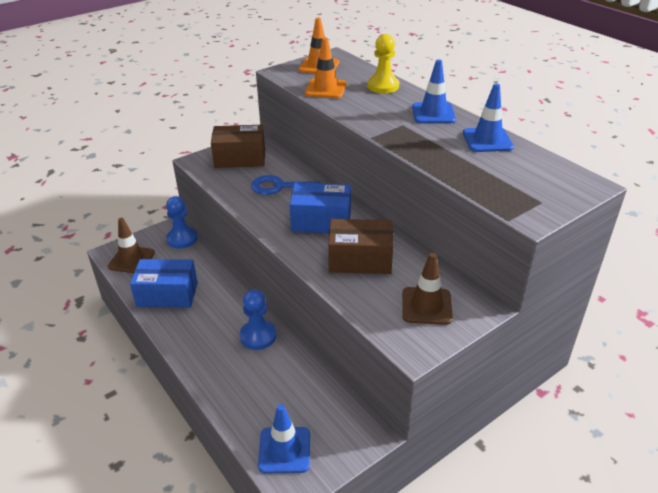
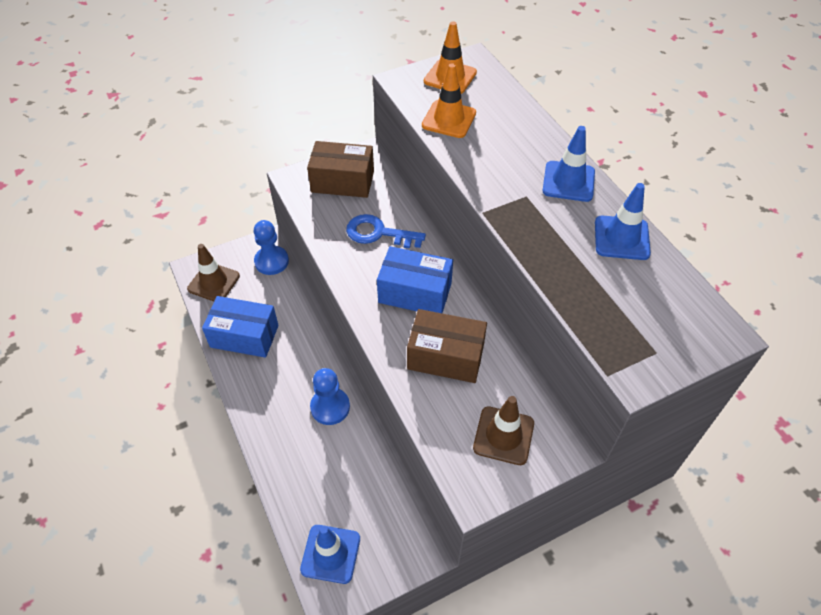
camera: 10 degrees right, 15 degrees up
yellow pawn [367,34,400,93] -> none

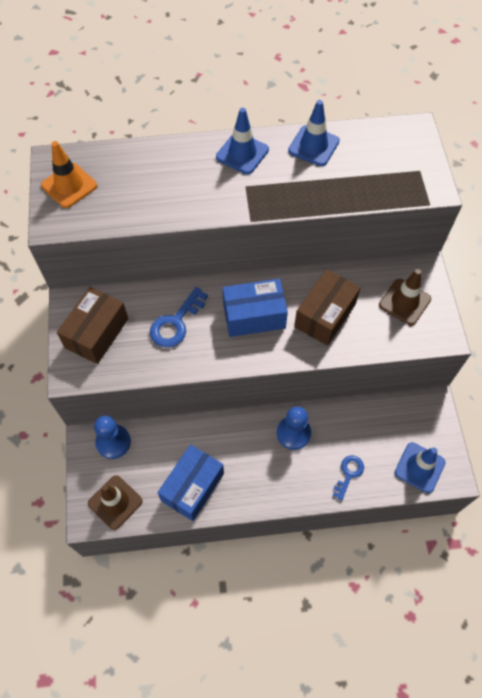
camera: 70 degrees left, 10 degrees up
blue box [377,246,453,313] -> blue box turned 45 degrees clockwise [222,279,288,337]
orange traffic cone [422,63,476,138] -> none
none -> blue key [333,455,364,501]

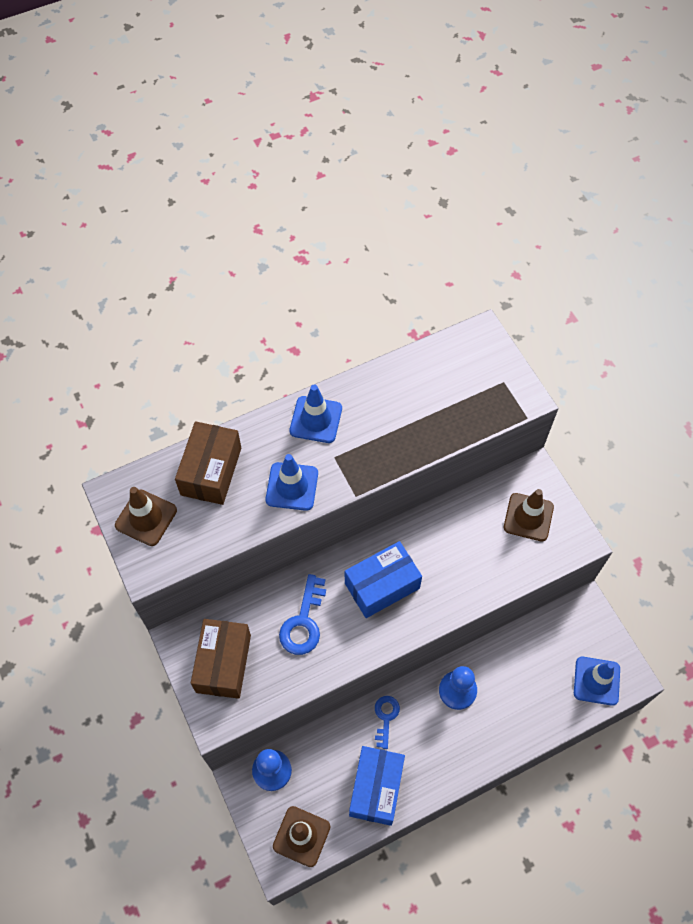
camera: 20 degrees left, 0 degrees up
orange traffic cone [41,141,97,208] -> brown traffic cone [115,487,177,546]
blue traffic cone [288,100,340,166] -> blue traffic cone moved to [265,454,318,511]
brown box [294,269,361,346] -> brown box moved to [175,421,241,505]
blue key [333,455,364,501] -> blue key moved to [375,696,400,749]

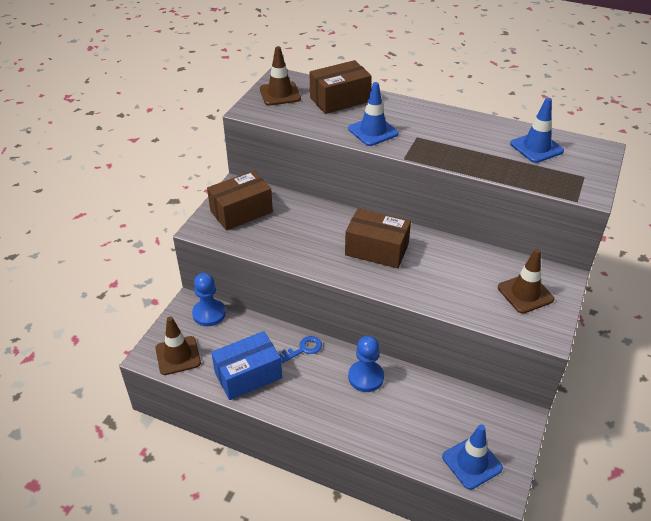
camera: 50 degrees right, 20 degrees down
blue key [279,574,326,655] -> none
blue traffic cone [290,384,342,443] -> blue traffic cone moved to [510,98,564,163]
blue box [345,541,422,618] -> brown box [345,208,411,268]

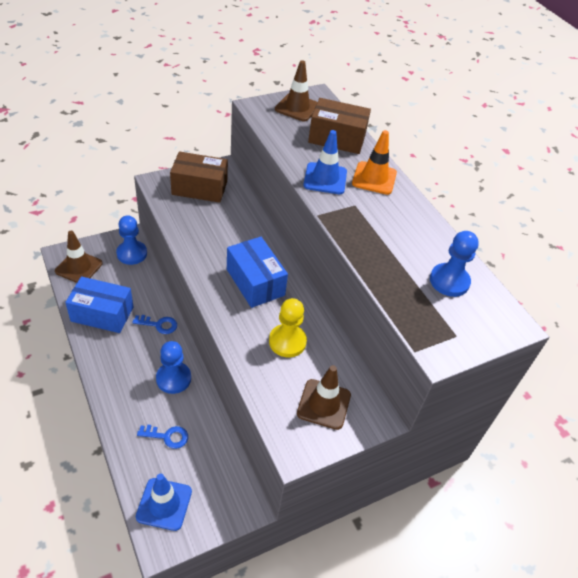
camera: 35 degrees right, 5 degrees up
brown box [345,208,411,268] -> blue box [227,237,288,308]
blue traffic cone [510,98,564,163] -> blue pawn [430,231,479,297]
none -> blue key [137,424,188,449]
none -> yellow pawn [269,298,307,357]
none -> orange traffic cone [352,130,397,195]

